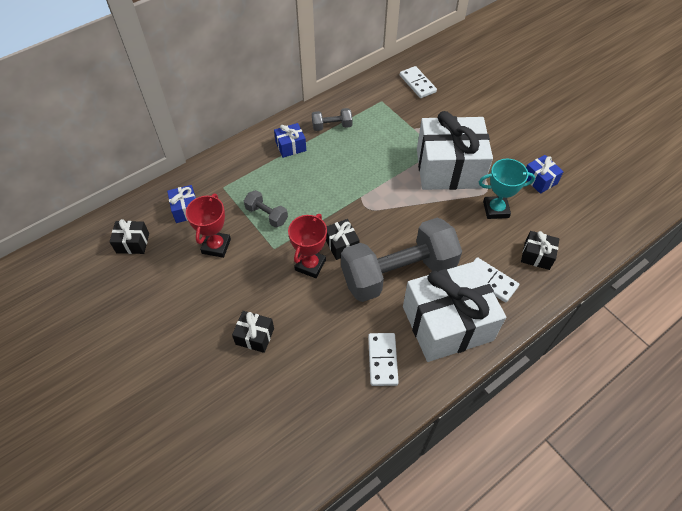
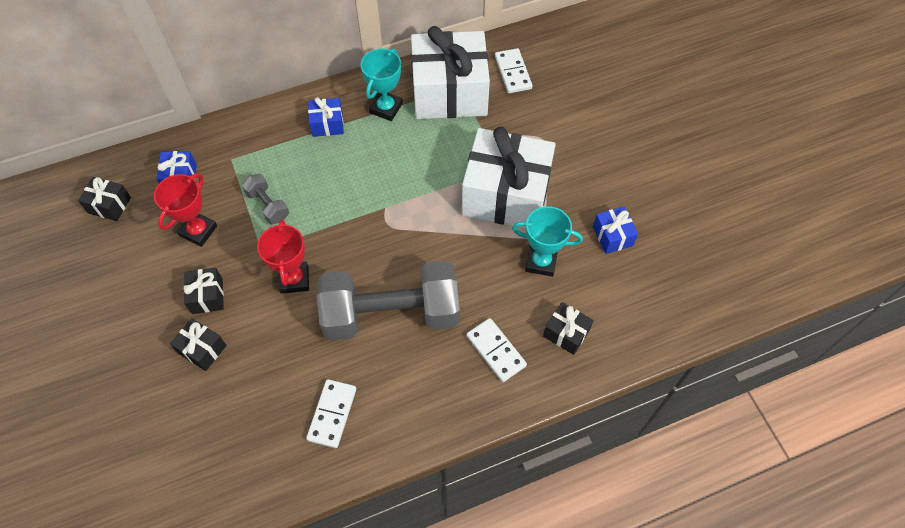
camera: 15 degrees right, 5 degrees up
red trophy [288,214,327,278] -> red trophy turned 45 degrees counterclockwise [257,220,309,294]
grey dumbbell [312,108,353,131] -> turquoise trophy [361,49,403,121]
black gift [326,219,360,260] -> black gift moved to [184,268,224,314]
white gift [403,261,506,362] -> white gift moved to [411,26,490,119]

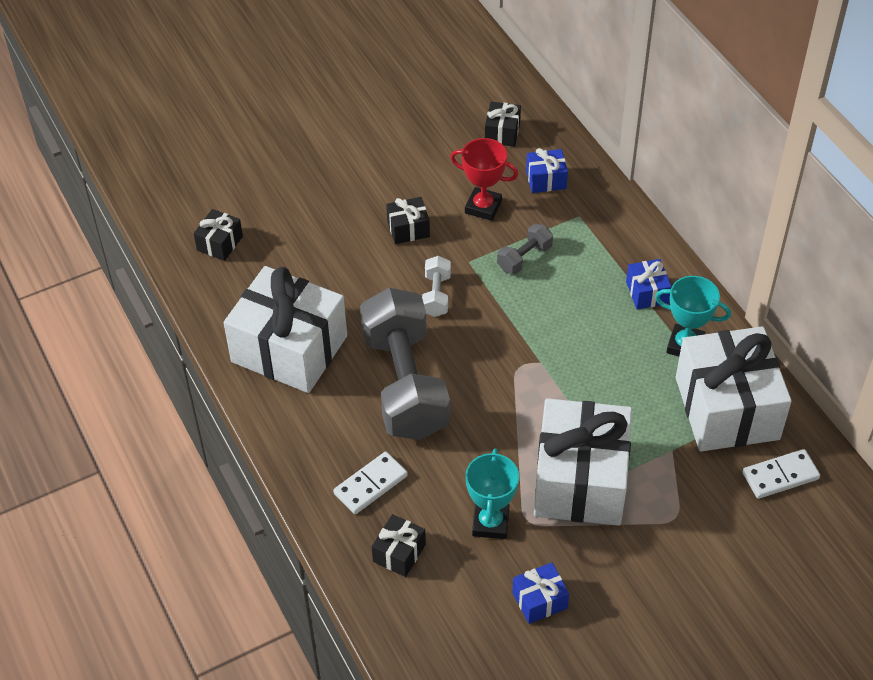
camera: 85 degrees right, 10 degrees down
black gift [170,318,227,371] -> black gift moved to [194,209,243,261]
red trophy [257,220,309,294] -> white dumbbell [422,256,451,317]
white domino [306,379,356,448] -> white gift [223,266,347,393]

